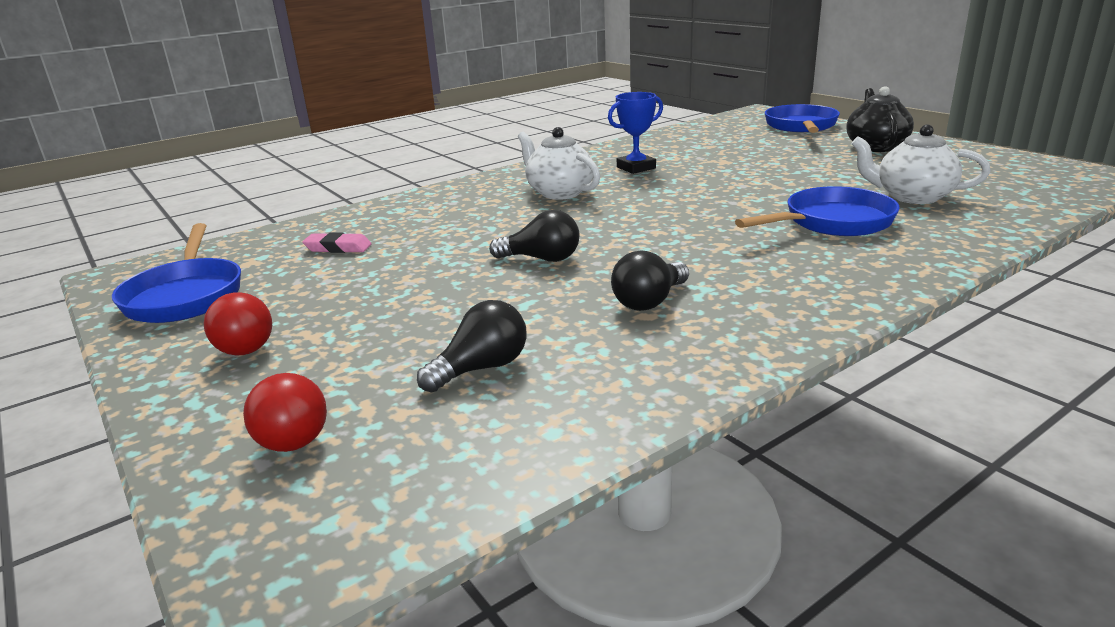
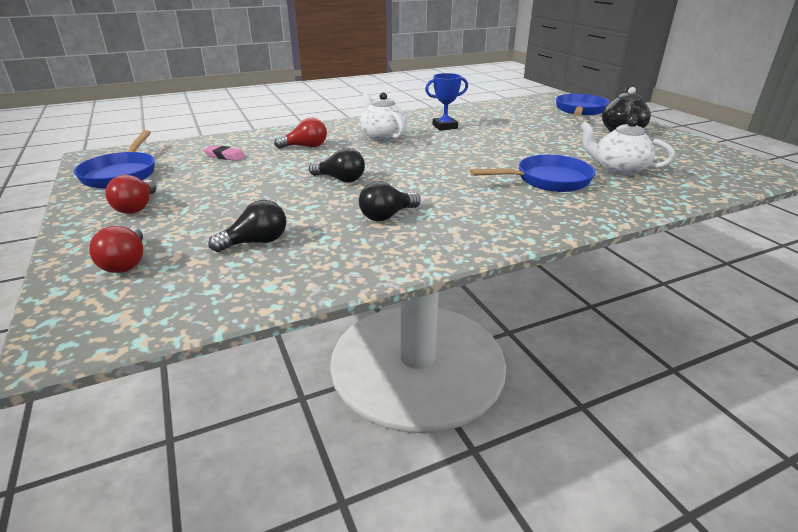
camera: 10 degrees right, 5 degrees up
none -> red light bulb [274,117,327,149]

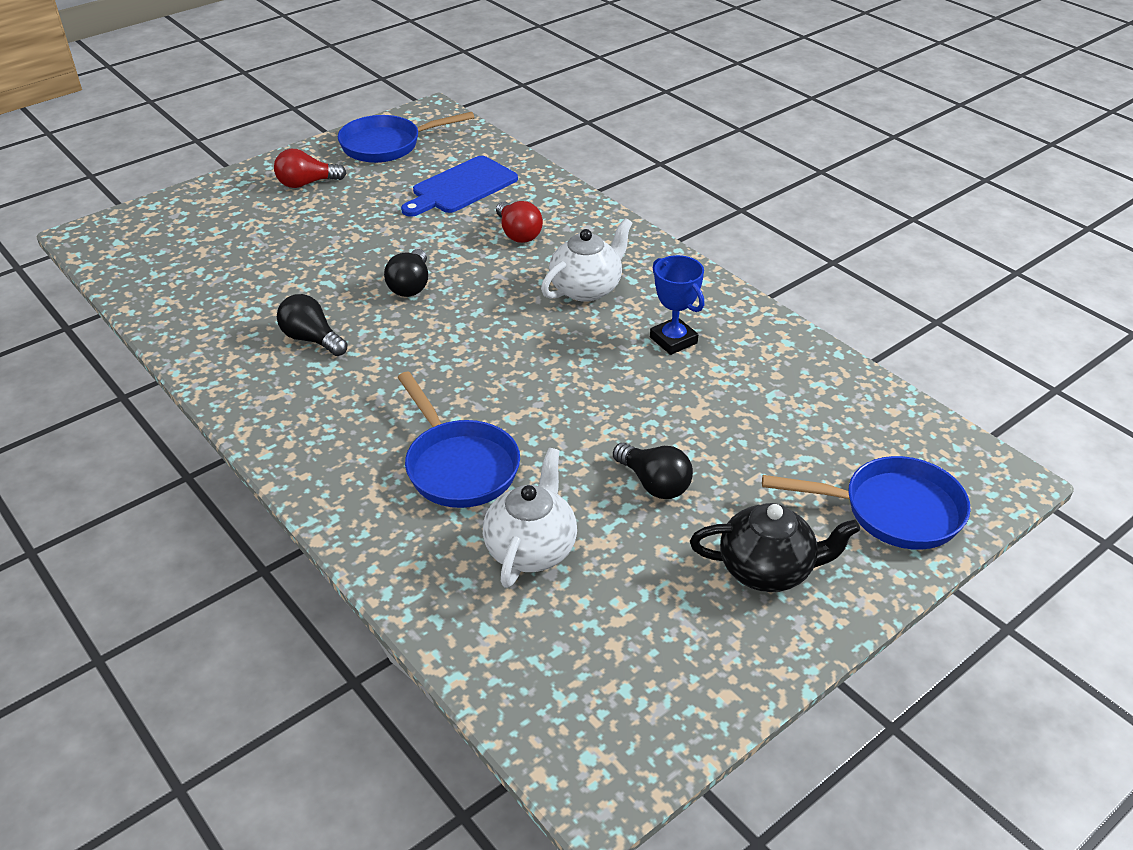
camera: 75 degrees right, 10 degrees up
red light bulb [89,226,143,273] -> none
pink eraser [203,145,246,161] -> blue cutting board [401,156,518,217]
black light bulb [208,200,286,252] -> black light bulb moved to [613,443,693,499]

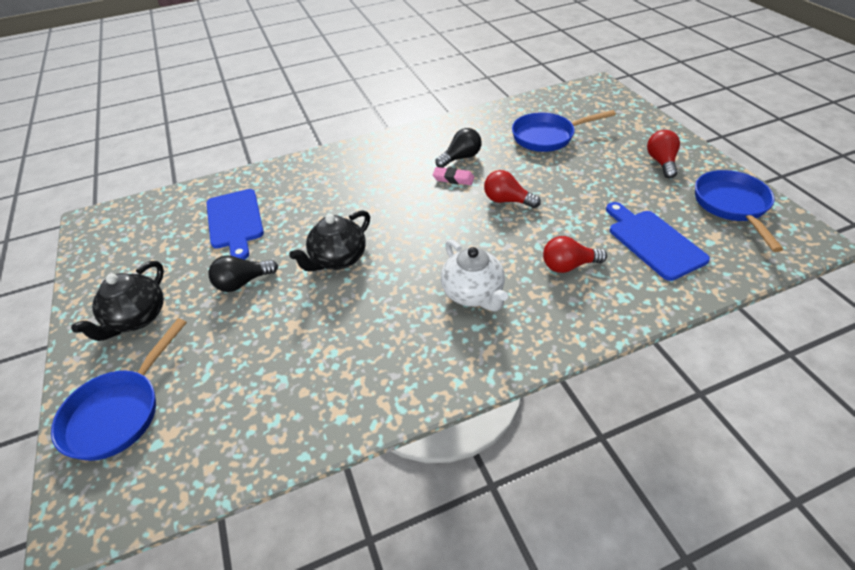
camera: 110 degrees right, 5 degrees up
black light bulb [384,249,428,297] -> red light bulb [484,170,541,208]
blue pan [398,372,520,508] -> blue pan moved to [512,110,616,152]
white teapot [483,448,577,588] -> blue cutting board [206,189,264,260]
blue trophy [650,255,704,355] -> none
none -> black teapot [289,210,370,272]
none -> pink eraser [432,167,474,185]

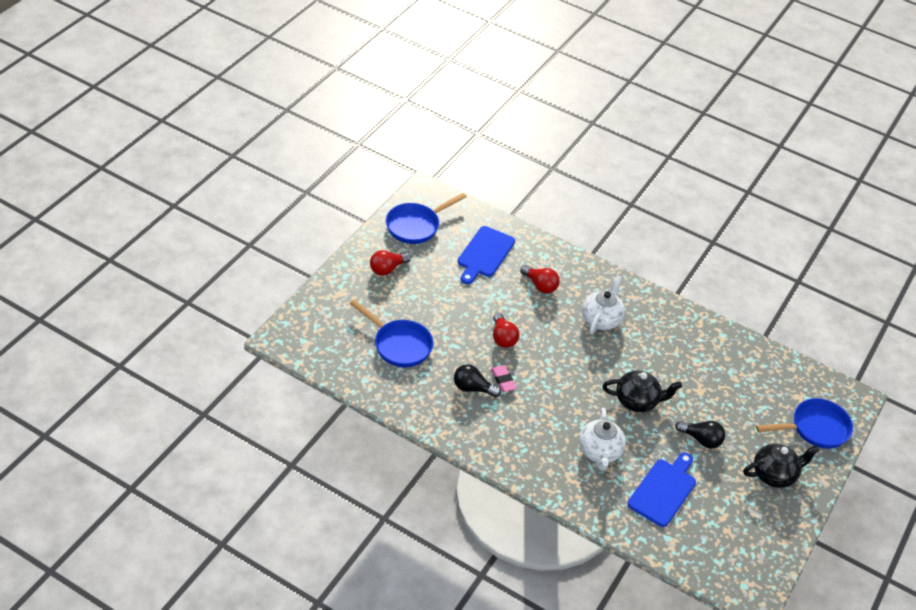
camera: 135 degrees left, 0 degrees up
none -> white teapot [579,408,626,471]

